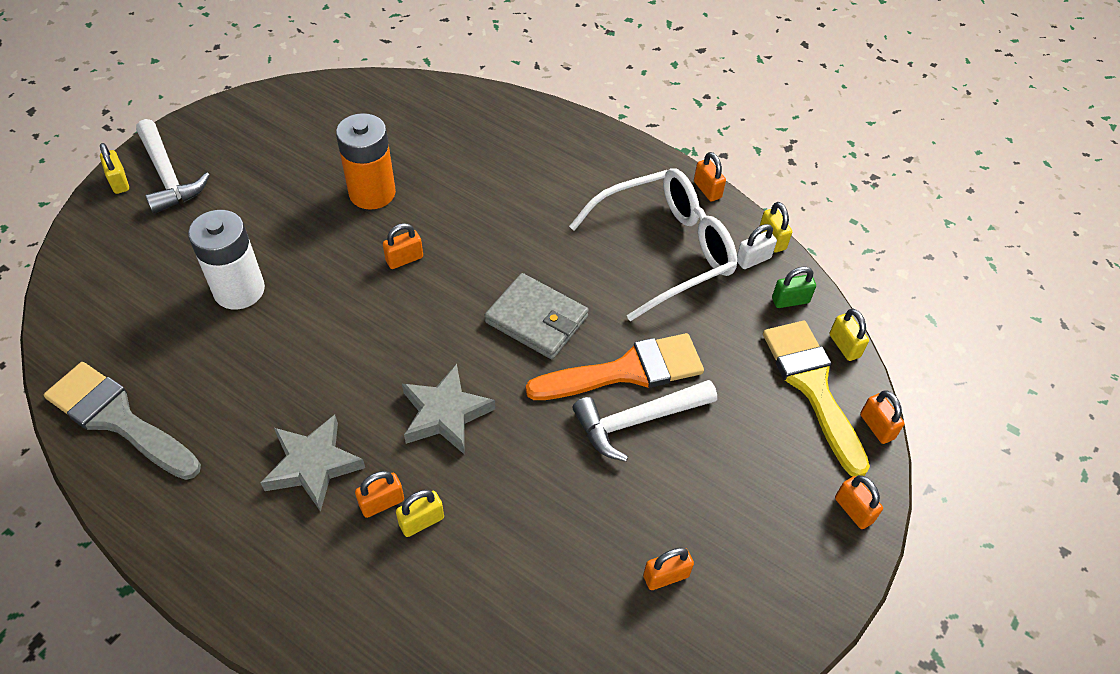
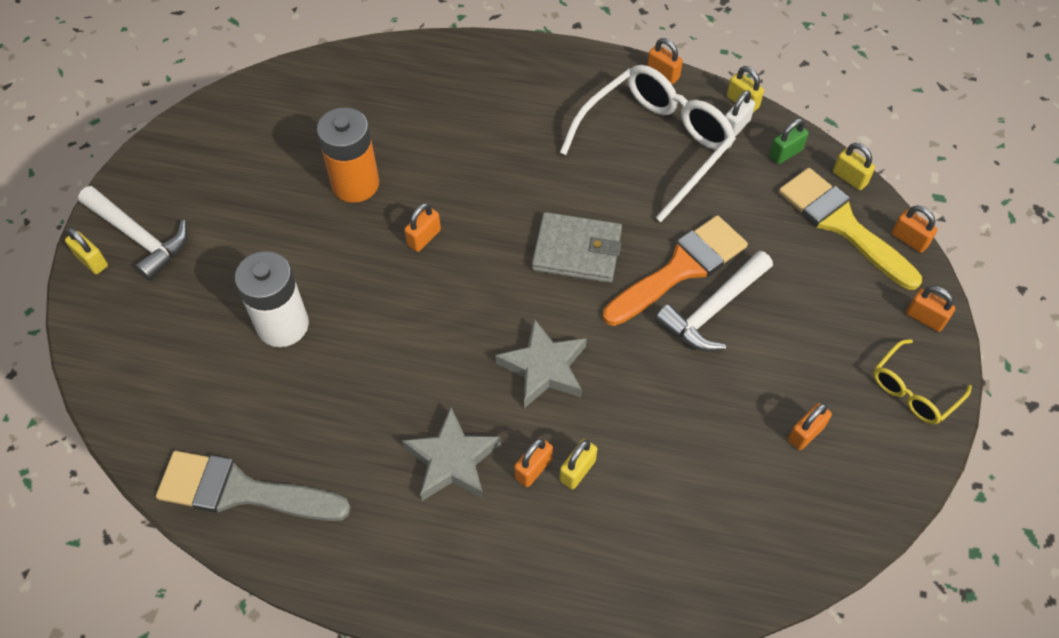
camera: 20 degrees left, 5 degrees up
none -> yellow glasses [873,339,972,424]

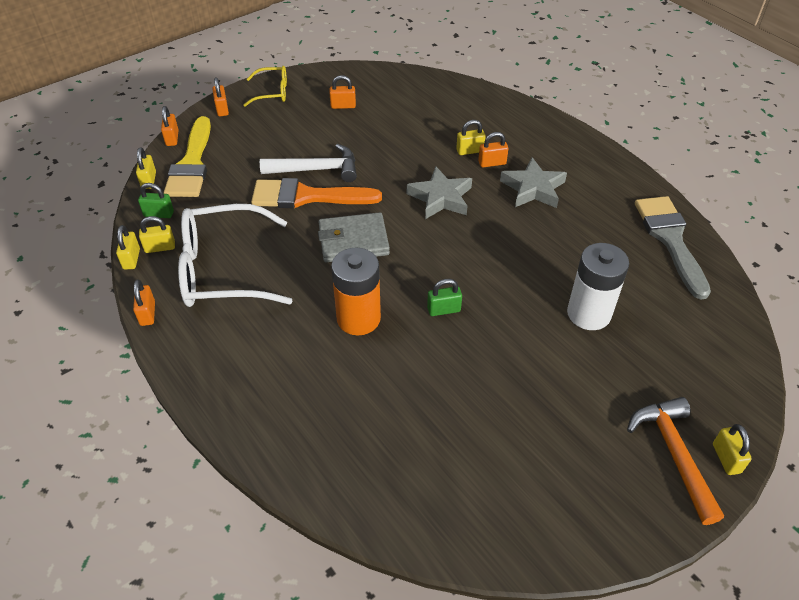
camera: 140 degrees left, 10 degrees down
white hammer [78,186,188,281] -> orange hammer [627,397,724,525]
grey brush [156,451,351,521] -> grey brush turned 150 degrees counterclockwise [635,196,711,300]
orange battery [317,107,379,203] -> orange battery moved to [331,248,381,335]
orange padlock [404,203,441,252] -> green padlock [427,279,462,316]
grey wallet [532,212,622,283] -> grey wallet turned 60 degrees counterclockwise [318,212,390,262]
white padlock [725,90,755,137] -> yellow padlock [139,216,175,253]

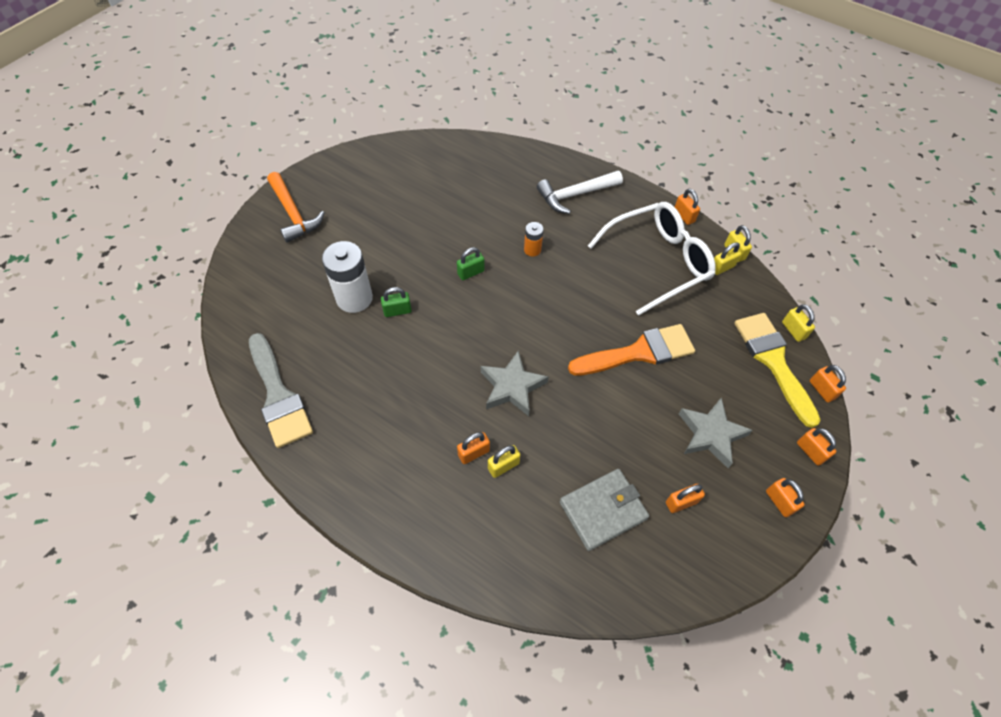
camera: 160 degrees right, 10 degrees up
green padlock [138,183,174,218] -> green padlock moved to [381,287,412,317]
yellow glasses [243,66,287,107] -> orange padlock [766,478,805,517]
white hammer [260,144,357,182] -> white hammer moved to [537,171,623,214]
grey wallet [318,212,390,262] -> grey wallet moved to [560,469,649,551]
orange battery [331,248,381,335] -> orange battery [524,222,544,257], size x0.51
grey star [500,157,567,208] -> grey star moved to [679,398,753,468]
yellow padlock [713,424,752,475] -> none

